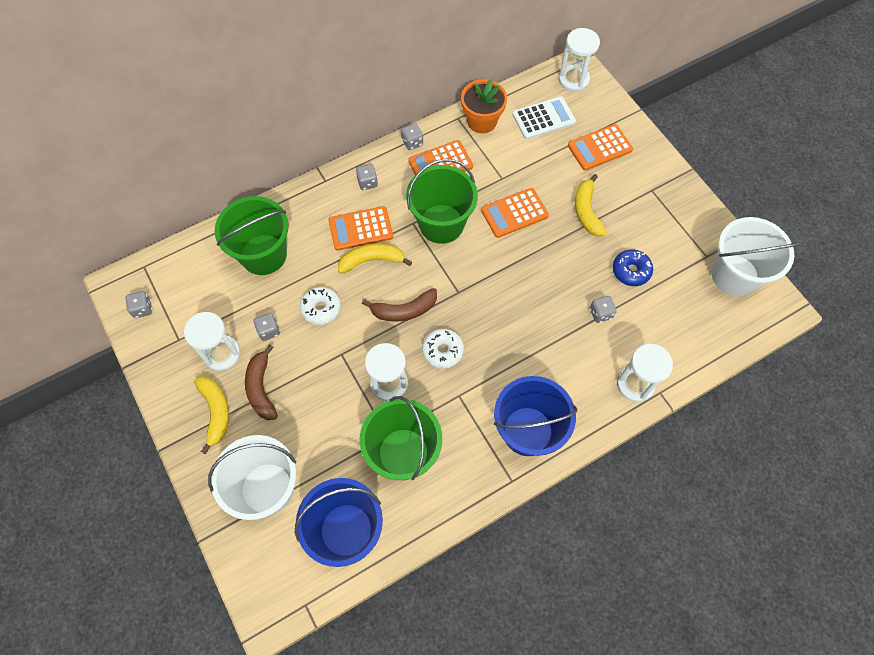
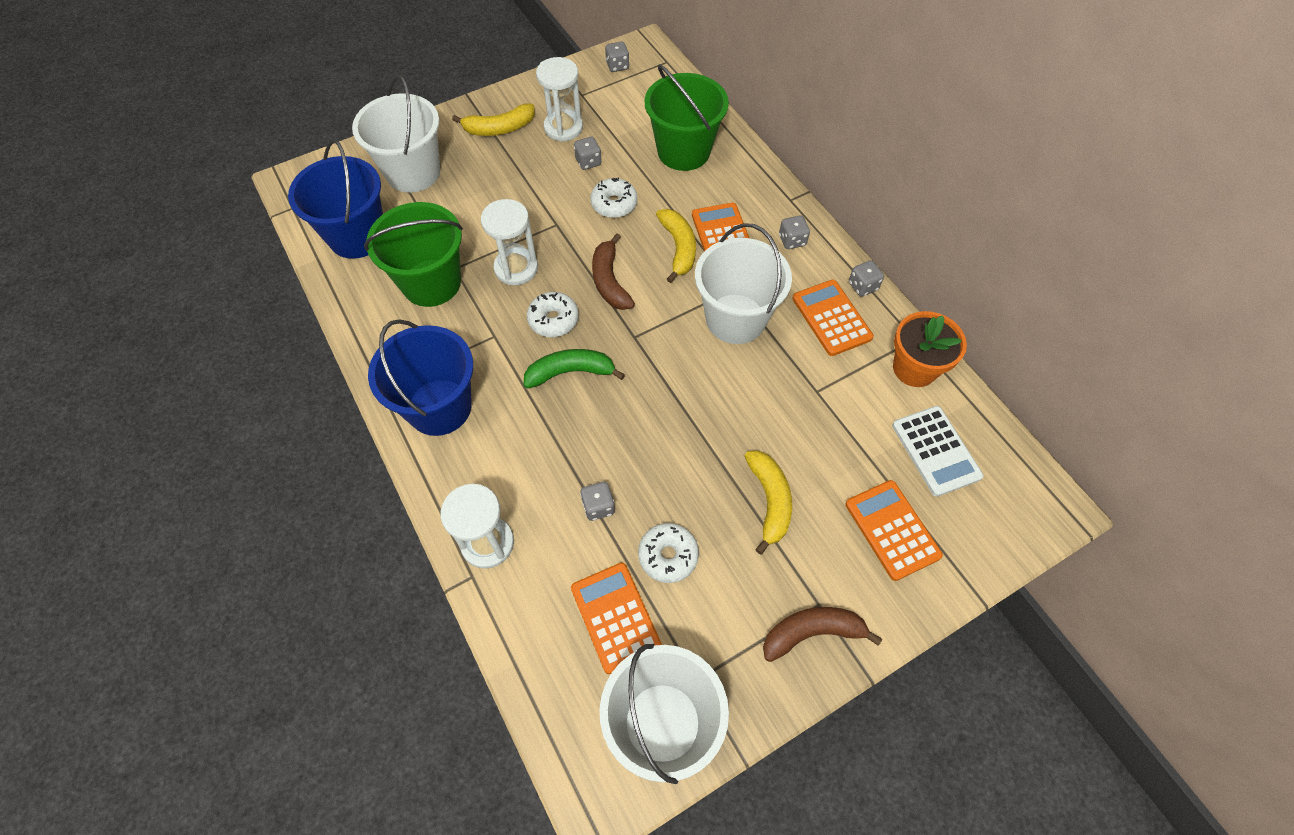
camera: 90 degrees right, 5 degrees down
brown banana [245,344,278,420] -> brown banana moved to [763,607,882,662]
green bucket [406,159,478,244] -> white bucket [695,223,792,344]
orange calculator [481,188,549,238] -> orange calculator moved to [571,563,662,674]
white hourglass [558,28,600,92] -> none
yellow banana [575,174,607,237] -> yellow banana turned 90 degrees clockwise [745,451,792,554]
blue donut [613,249,653,286] -> white donut [638,523,699,583]
none -> green banana [524,349,625,389]

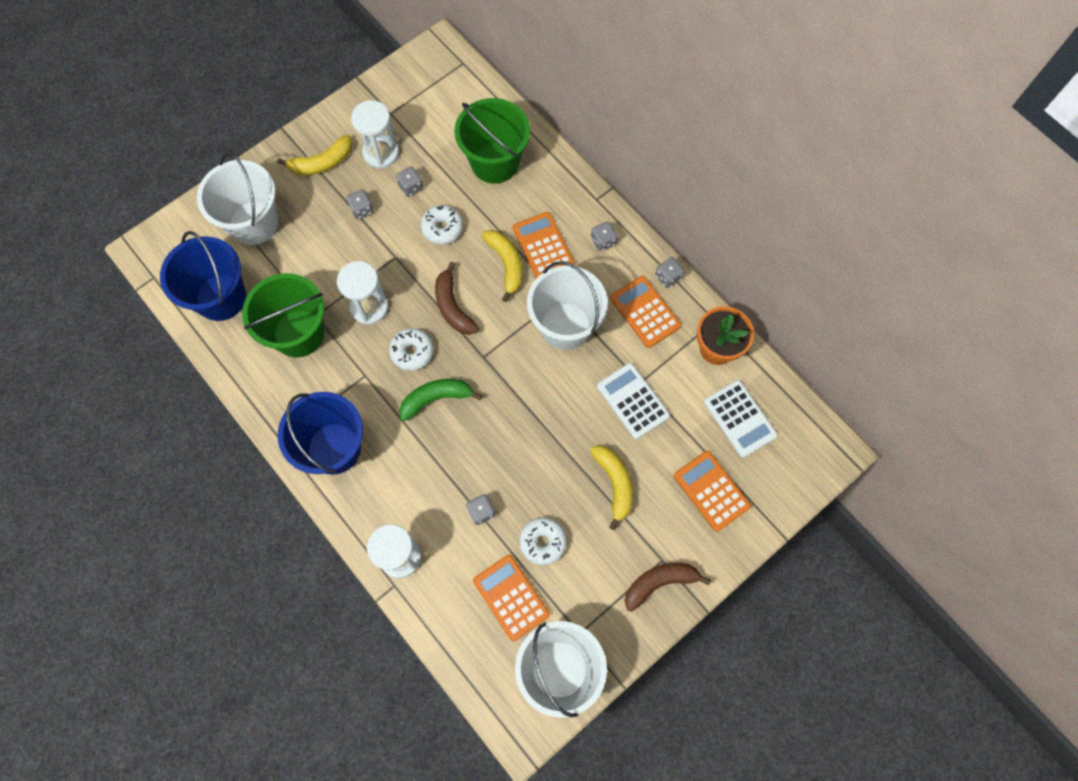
camera: 10 degrees left, 10 degrees up
grey dice [605,41,629,72] -> grey dice moved to [346,189,374,220]
none -> white calculator [597,363,670,439]

